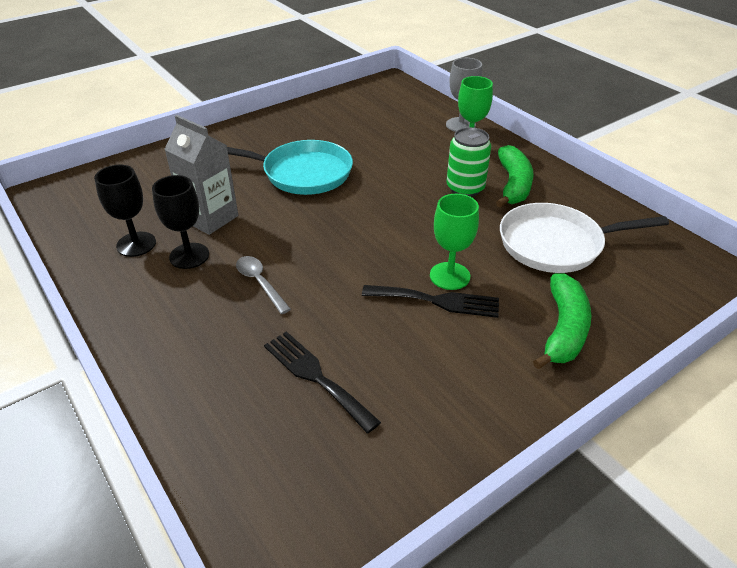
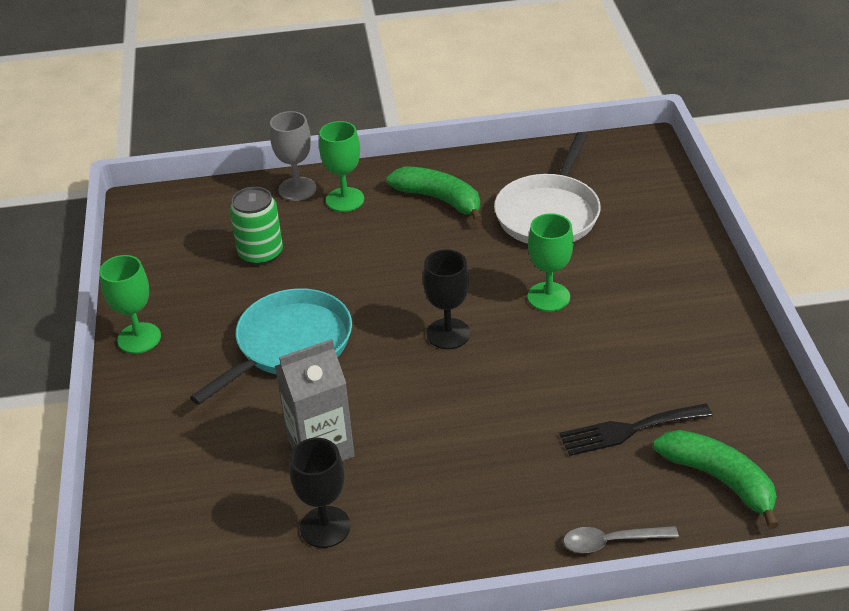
camera: 60 degrees left, 0 degrees up
black goblet [152,175,209,269] -> black goblet moved to [423,249,470,349]
grey spoon [236,256,291,314] -> grey spoon moved to [563,526,679,553]
black fork [362,285,499,318] -> none
green can [446,127,491,197] -> green can moved to [230,187,283,265]
green banana [533,273,592,369] -> green banana moved to [653,430,779,529]
none -> green goblet [99,255,161,354]

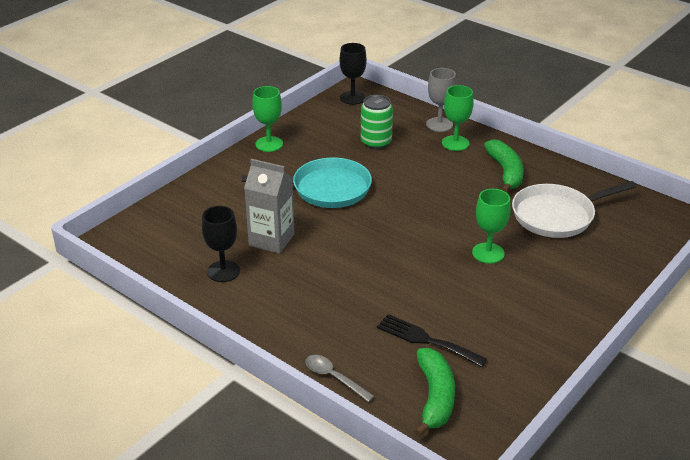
camera: 45 degrees right, 5 degrees down
black goblet [423,249,470,349] -> black goblet moved to [340,43,367,105]

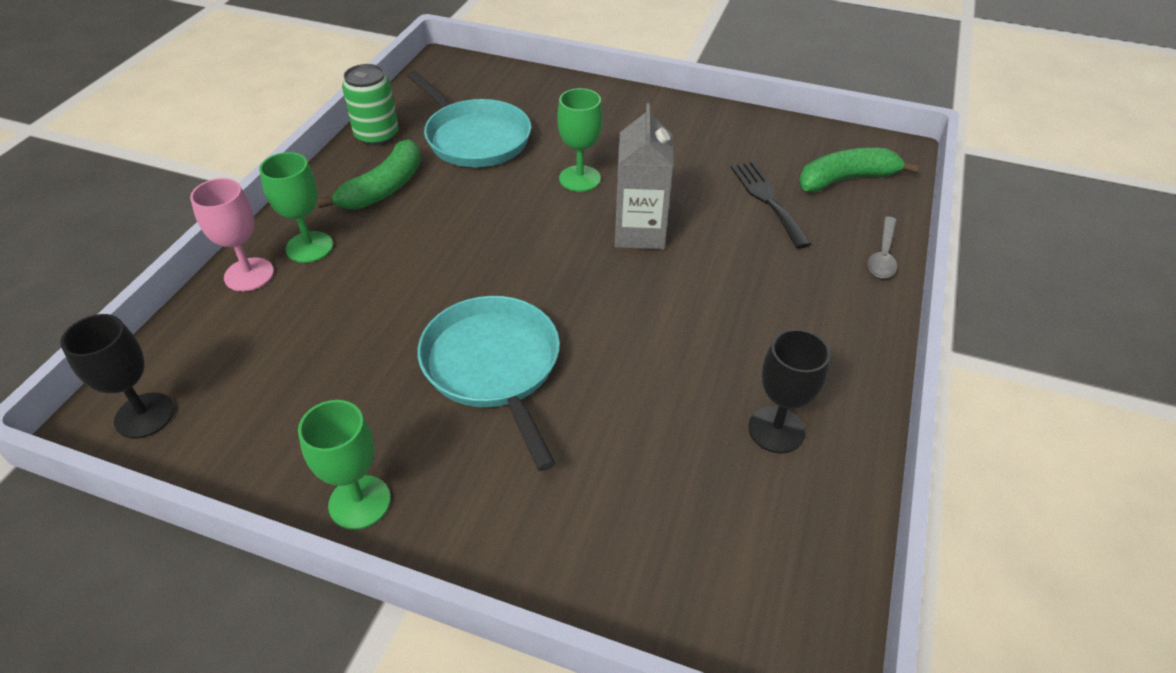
camera: 110 degrees left, 10 degrees up
grey carton [244,159,295,254] -> grey carton moved to [615,103,674,249]
green can [361,95,393,149] -> green can moved to [342,64,398,146]
black fork [377,314,487,367] -> black fork turned 150 degrees clockwise [731,161,812,249]
grey goblet [426,68,456,132] -> pink goblet [190,178,274,291]
green banana [484,139,524,193] -> green banana turned 150 degrees clockwise [317,139,421,209]
white pan [512,181,636,238] -> turquoise pan [407,71,531,167]

